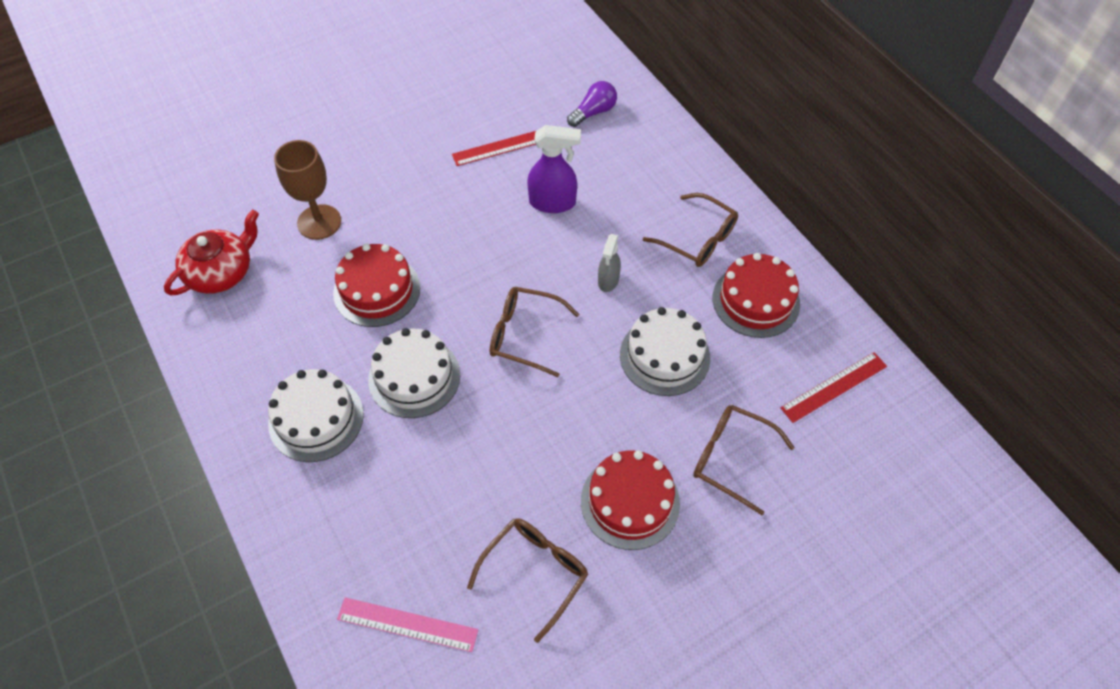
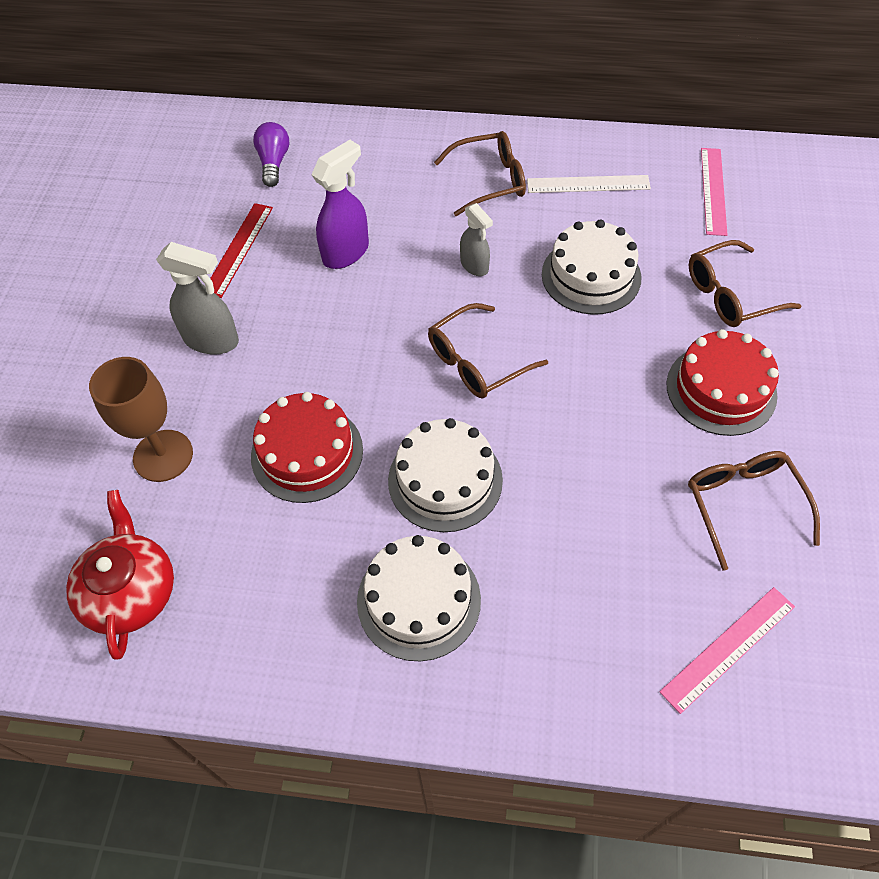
camera: 50 degrees left, 0 degrees up
red cake [713,253,800,338] -> white ruler [527,175,651,193]
red ruler [780,352,887,423] -> pink ruler [701,148,728,236]
none -> grey spray bottle [156,242,239,355]

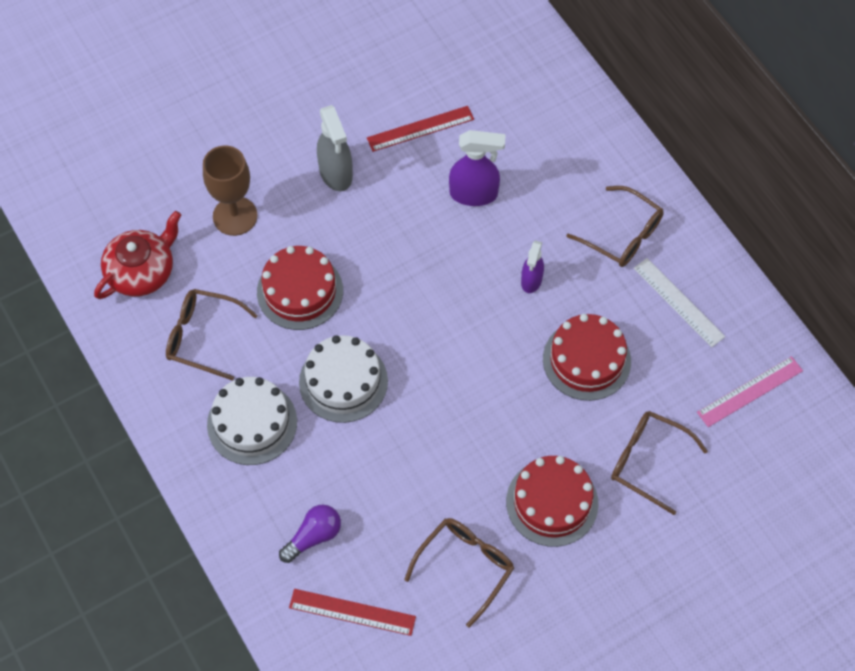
camera: 50 degrees right, 5 degrees up
purple light bulb [253,122,289,187] -> purple light bulb moved to [279,504,341,563]
brown glasses [428,303,548,398] -> brown glasses moved to [166,289,258,381]
grey spray bottle [460,203,493,276] -> purple spray bottle [521,241,544,293]
white cake [542,219,641,315] -> red cake [543,314,631,401]
pink ruler [659,587,795,714] -> red ruler [289,589,416,636]

